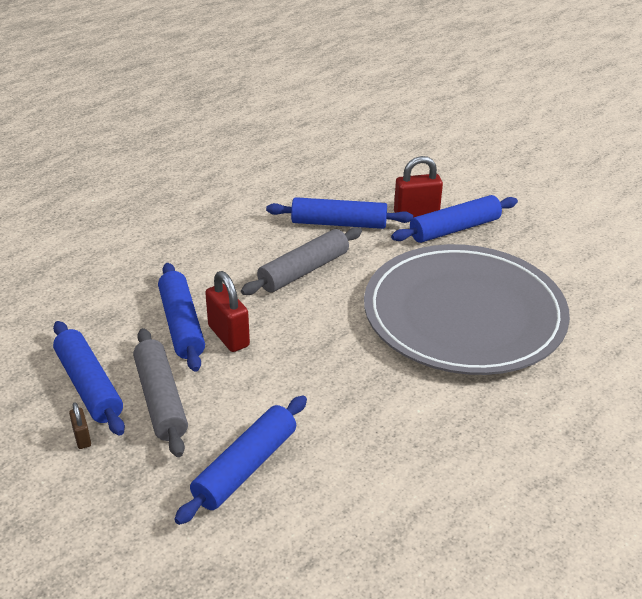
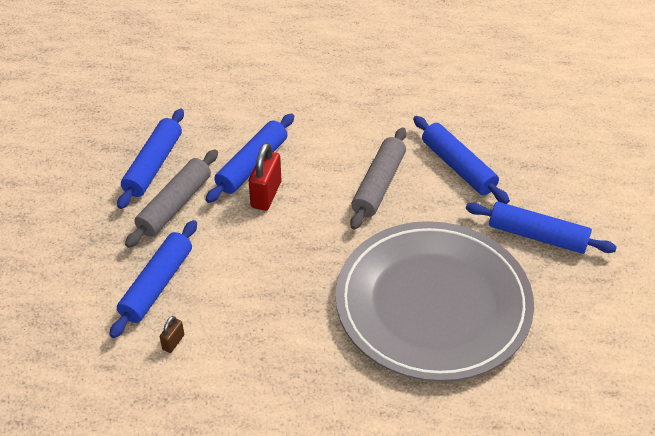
camera: 50 degrees right, 10 degrees up
brown padlock [69,402,91,449] -> brown padlock moved to [160,316,184,353]
blue rolling pin [174,396,307,525] -> blue rolling pin turned 60 degrees counterclockwise [109,220,197,338]
grey rolling pin [241,227,362,295] -> grey rolling pin turned 75 degrees counterclockwise [350,127,406,230]
red padlock [394,156,443,218] -> none

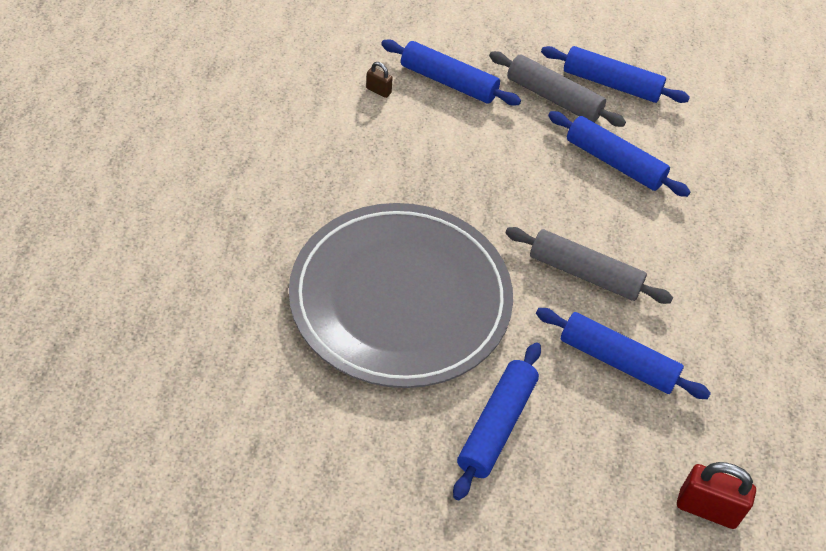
camera: 90 degrees right, 5 degrees up
red padlock [249,143,281,211] -> red padlock moved to [677,462,756,529]
blue rolling pin [413,116,510,204] -> blue rolling pin turned 60 degrees clockwise [536,308,711,399]

